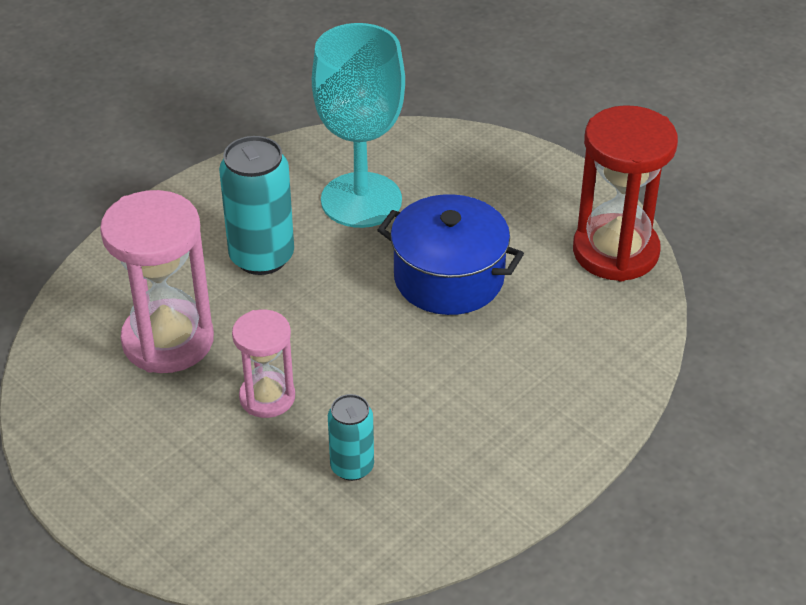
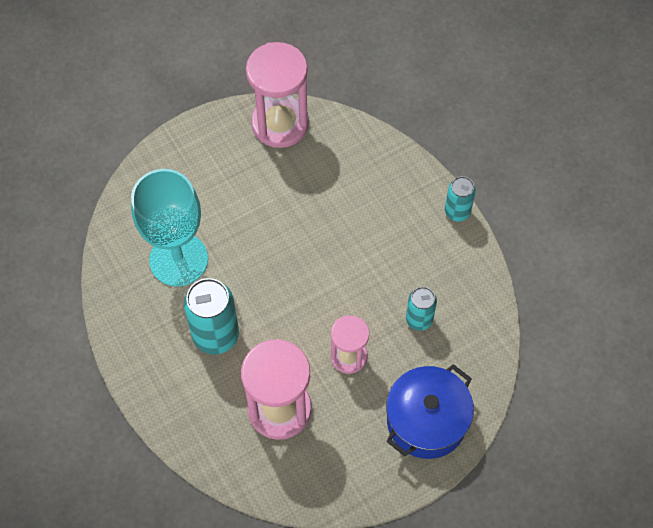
camera: 75 degrees left, 20 degrees up
blue pot [377,194,524,315] -> blue pot moved to [386,364,474,459]
red hourglass [573,105,678,282] -> pink hourglass [246,42,309,148]
none -> turquoise can [445,176,476,222]

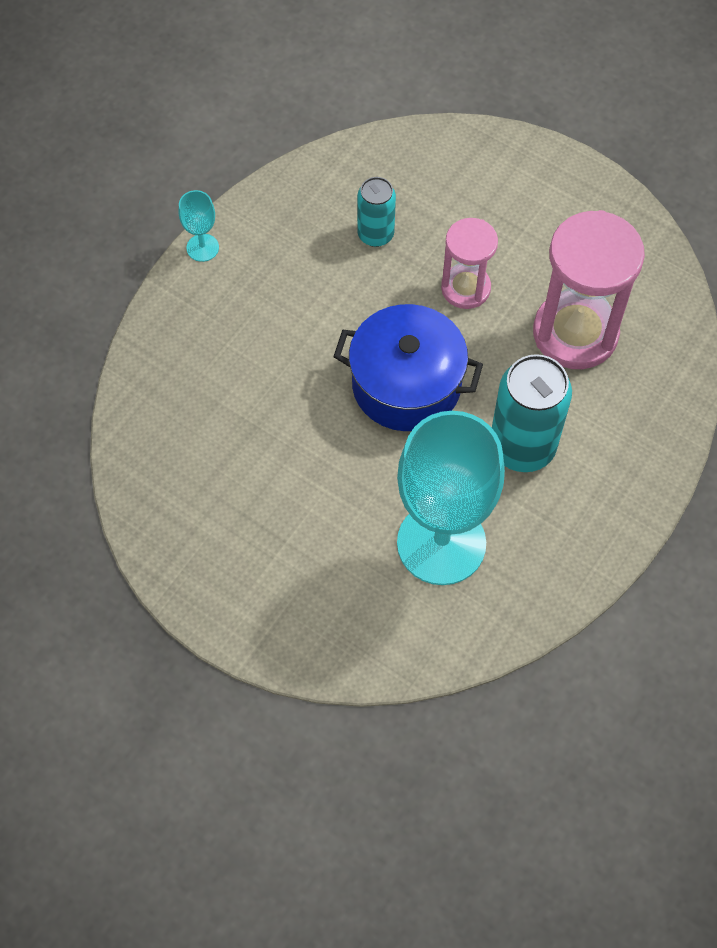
camera: 115 degrees left, 0 degrees up
pink hourglass [246,42,309,148] -> none
blue pot [386,364,474,459] -> blue pot moved to [333,304,483,431]
turquoise can [445,176,476,222] -> turquoise goblet [178,190,219,262]

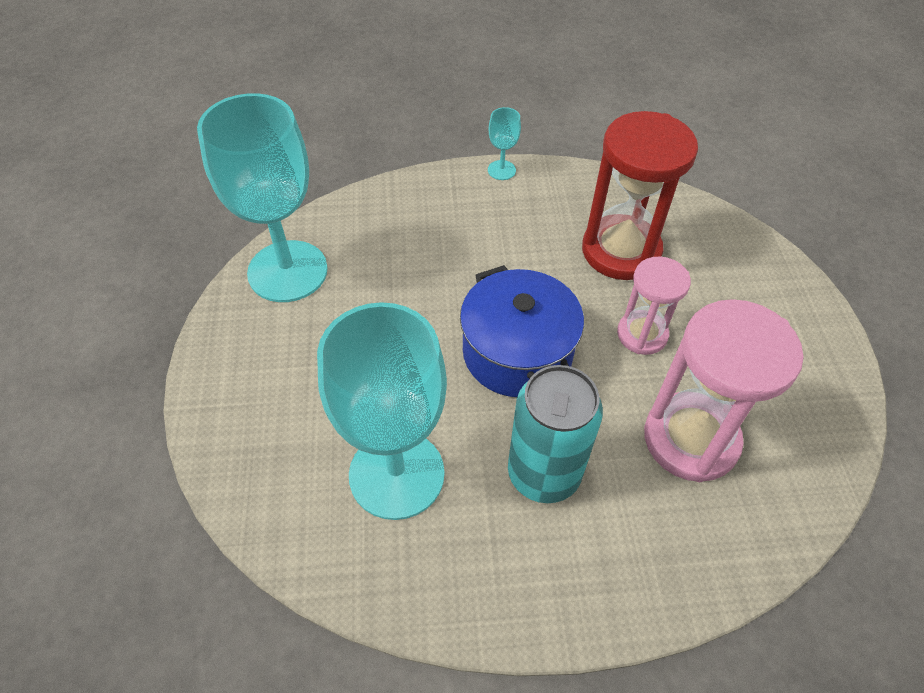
camera: 50 degrees right, 10 degrees down
turquoise can [357,177,396,247] -> red hourglass [582,111,698,280]
none -> turquoise goblet [197,93,328,302]

